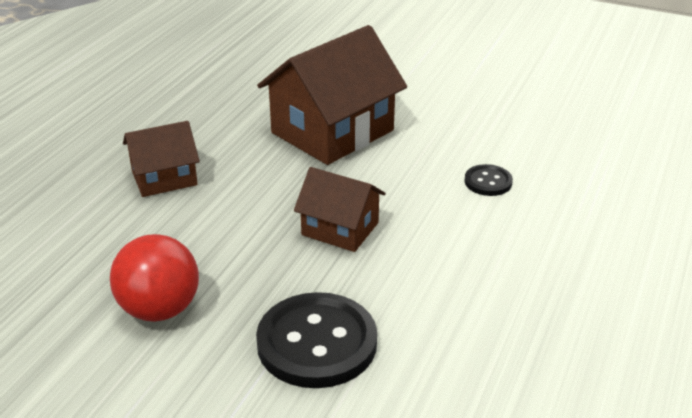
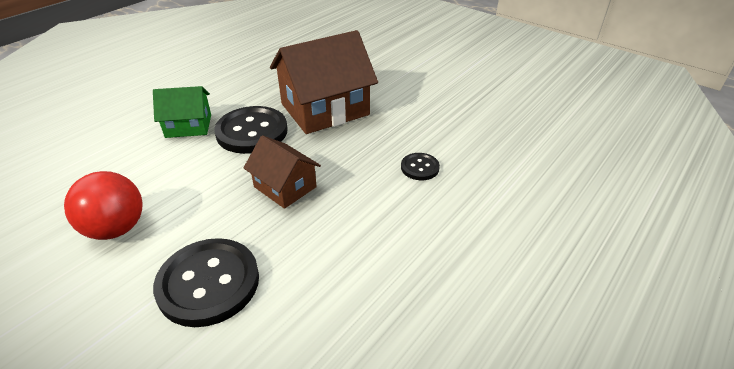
camera: 15 degrees right, 5 degrees up
brown house [123,121,200,197] -> green house [153,86,211,138]
none -> black button [214,106,288,154]

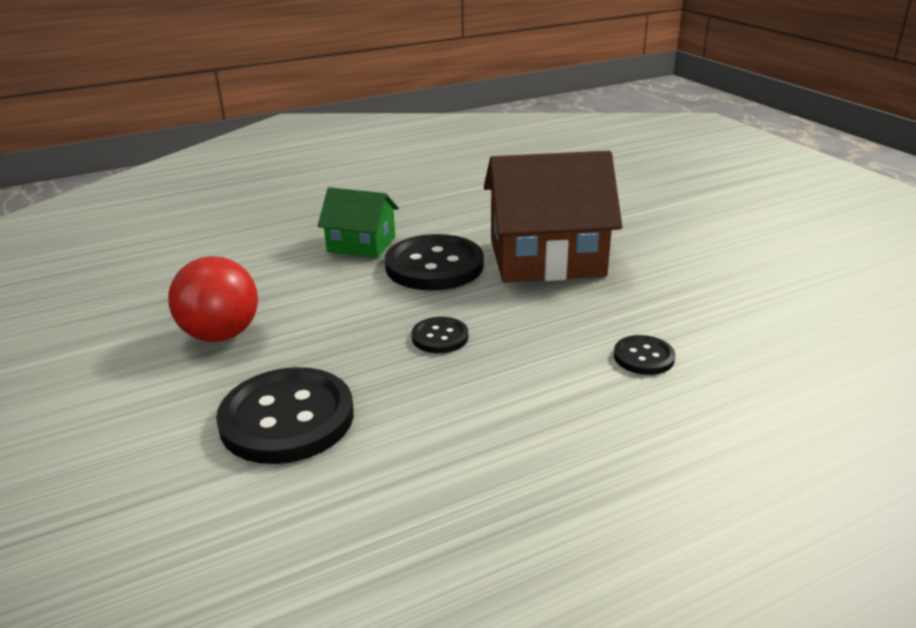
camera: 25 degrees right, 10 degrees down
brown house [243,136,321,209] -> black button [411,317,468,353]

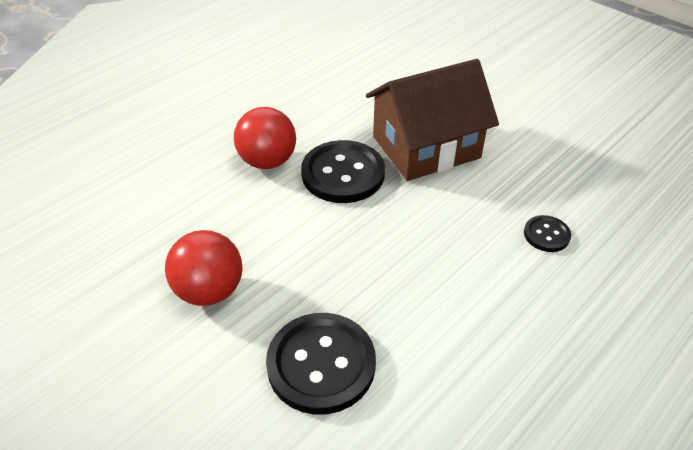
camera: 20 degrees left, 15 degrees up
green house [318,187,399,258] -> red ball [234,107,296,169]
black button [411,317,468,353] -> none

